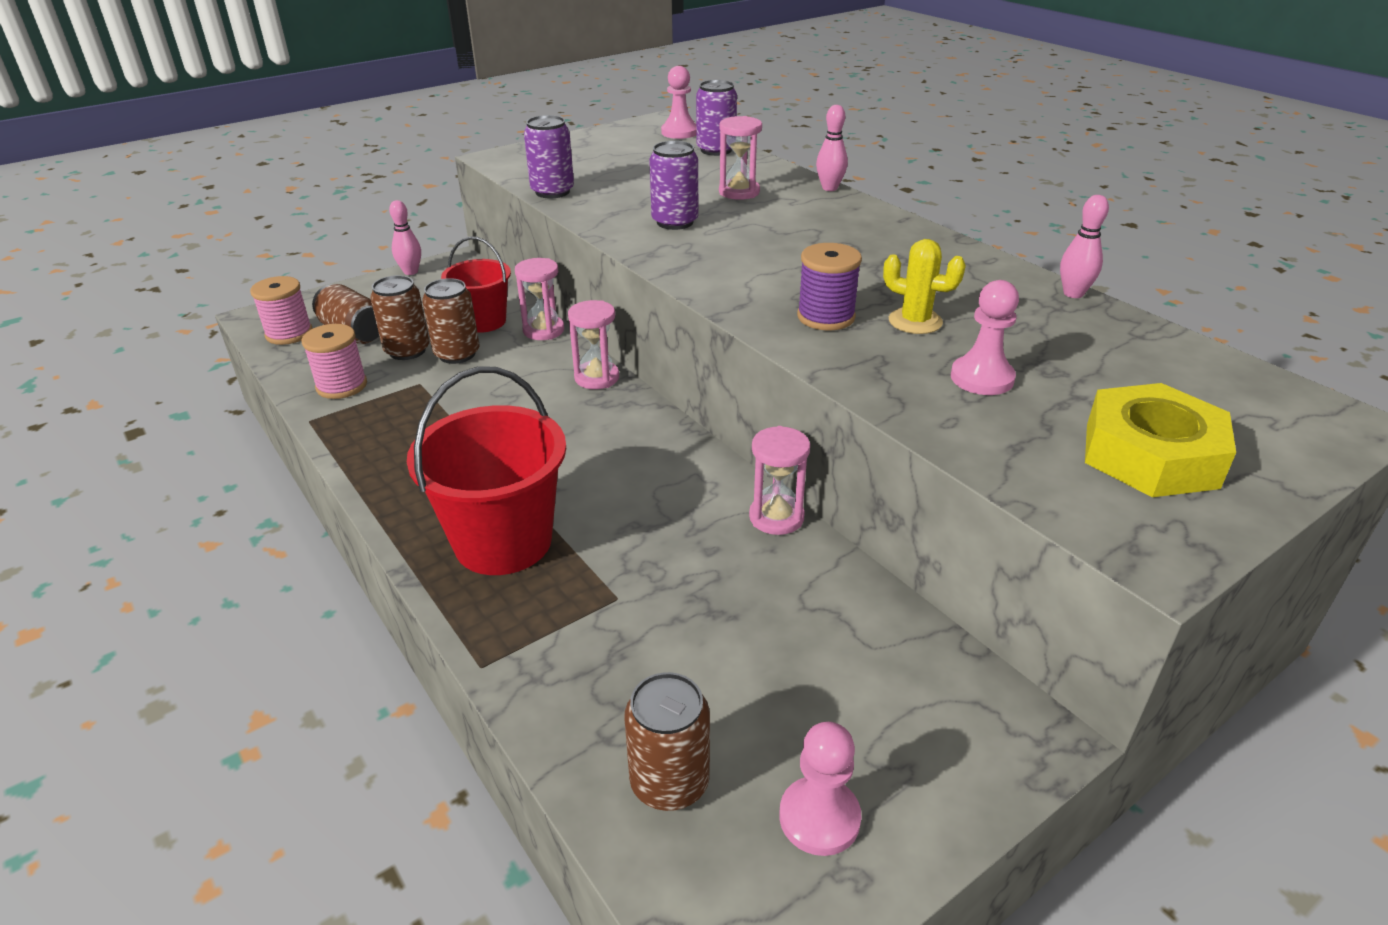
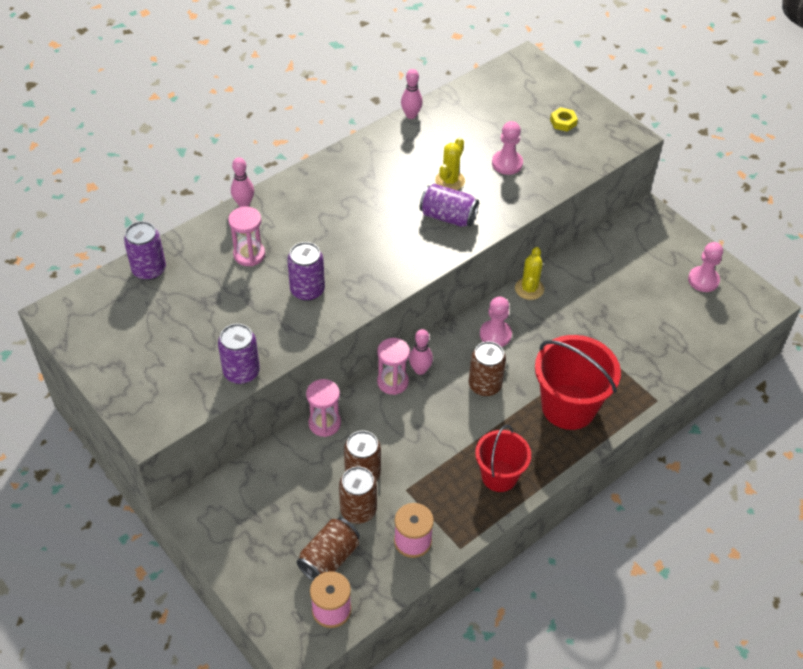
camera: 95 degrees left, 15 degrees up
pink bowling pin [389,200,421,275] -> pink bowling pin moved to [409,329,433,375]
red bucket [441,236,511,333] -> red bucket moved to [475,425,531,492]
brown can [624,672,710,811] -> brown can moved to [468,341,506,396]
pink pawn [661,66,696,139] -> pink pawn moved to [480,297,512,347]
pink hourglass [749,426,810,535] -> yellow cactus [515,247,544,300]
purple spool [797,243,862,330] -> purple can [420,184,479,227]
yellow nut [1085,383,1236,497] -> yellow nut [550,107,578,132], size x0.45

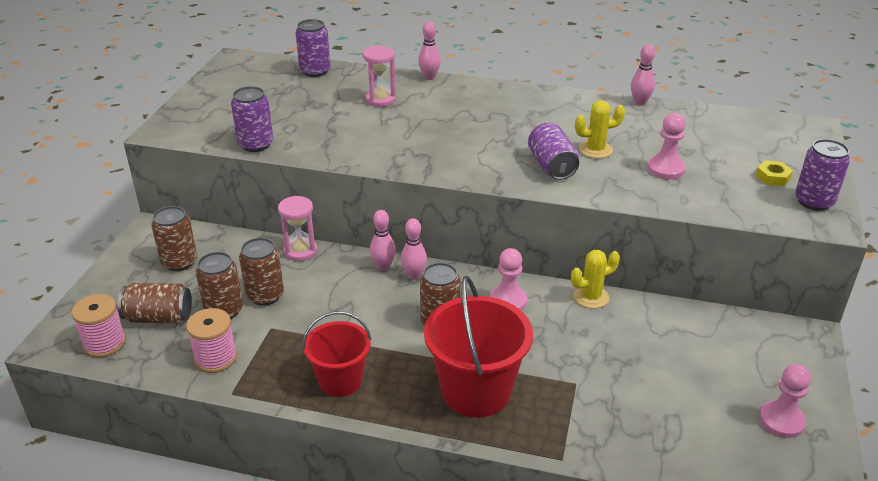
camera: 55 degrees right, 15 degrees down
purple can [287,242,325,301] -> purple can moved to [795,139,850,211]
pink hourglass [377,338,410,395] -> pink bowling pin [370,210,396,271]
none -> brown can [151,206,197,271]

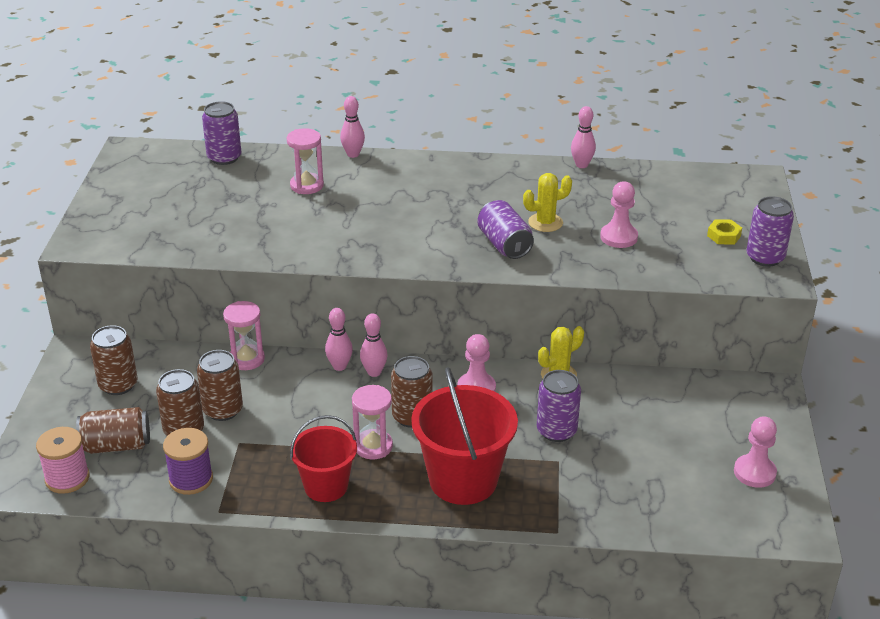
camera: 10 degrees left, 0 degrees up
pink spool [186,308,237,373] -> purple spool [163,428,213,495]
purple can [231,86,273,152] -> purple can moved to [537,370,581,442]
none -> pink hourglass [352,385,393,460]

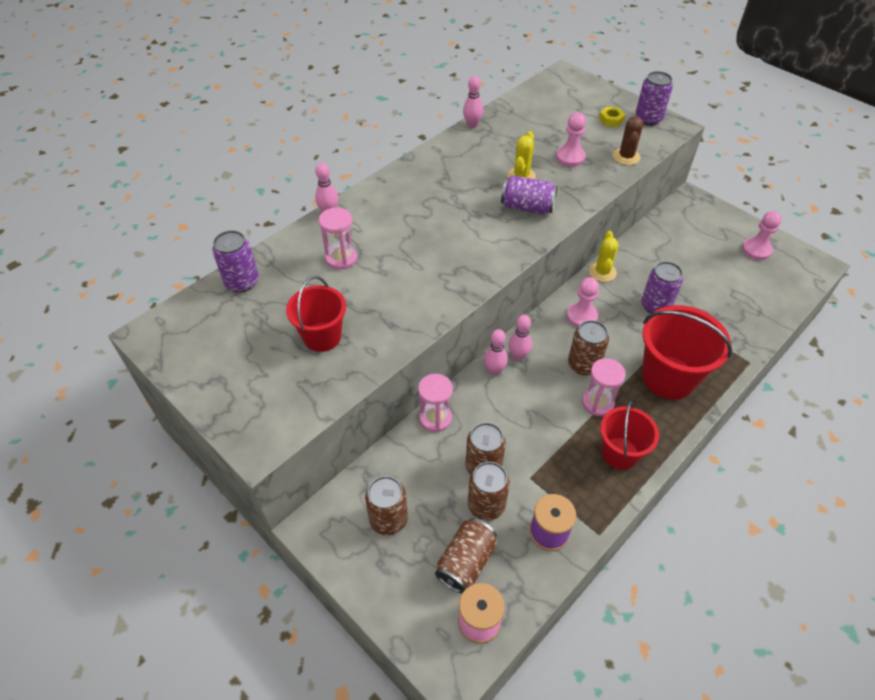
camera: 50 degrees left, 15 degrees up
none -> red bucket [286,276,346,352]
none -> brown cactus [613,116,643,165]

